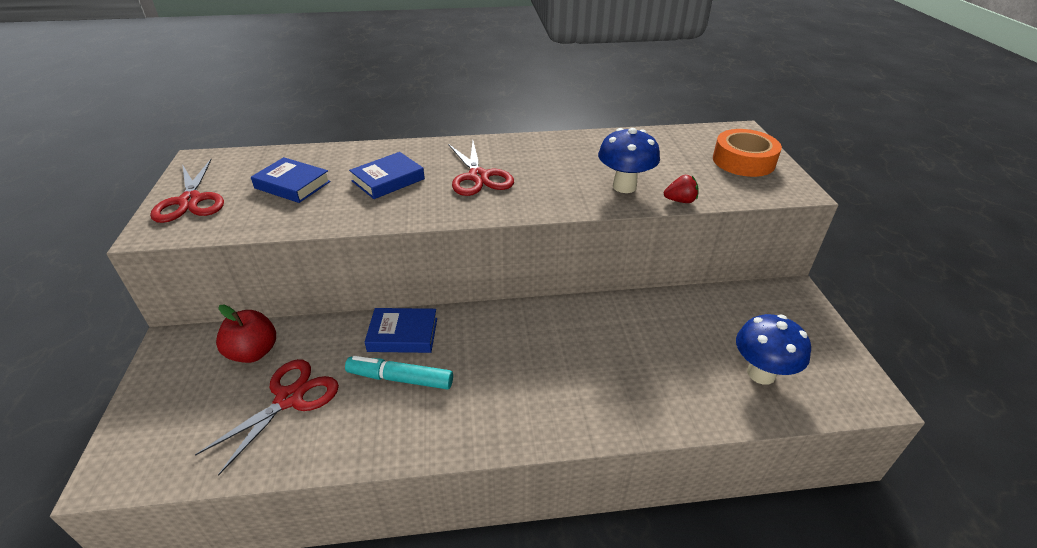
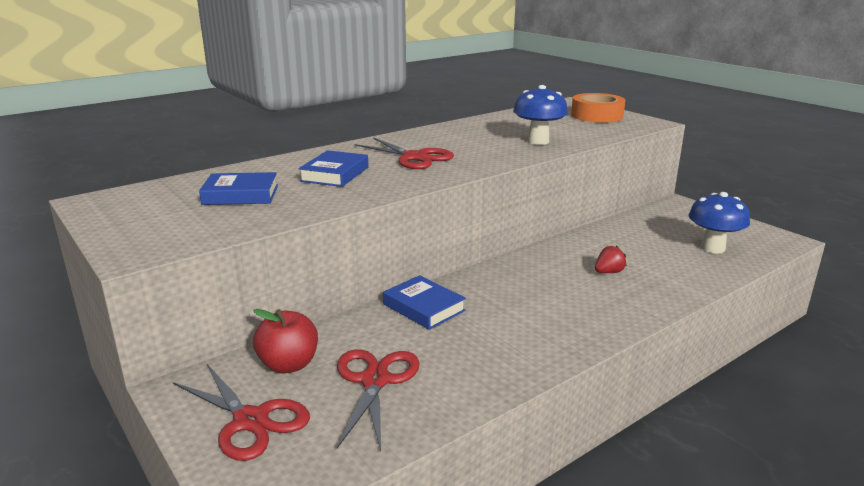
camera: 30 degrees left, 15 degrees down
red scissors [150,159,224,223] -> red scissors moved to [173,364,310,461]
turquoise marker [345,356,453,390] -> none
blue book [365,308,437,353] -> blue book turned 75 degrees clockwise [383,275,466,330]
red strawberry [664,175,698,203] -> red strawberry moved to [595,245,627,273]

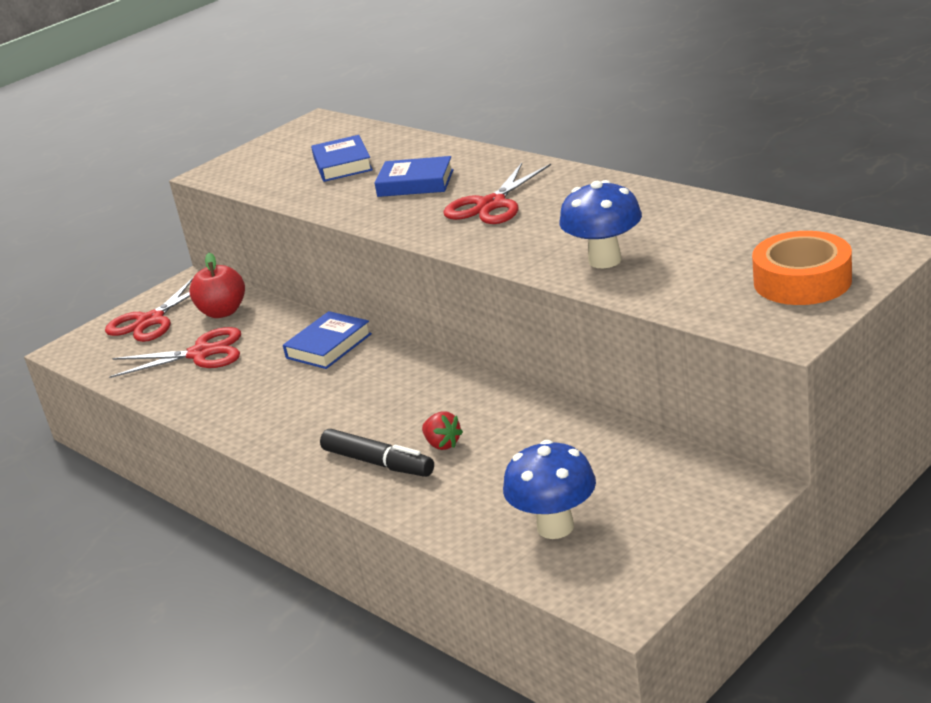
camera: 85 degrees right, 5 degrees up
none -> black marker [320,429,434,477]

